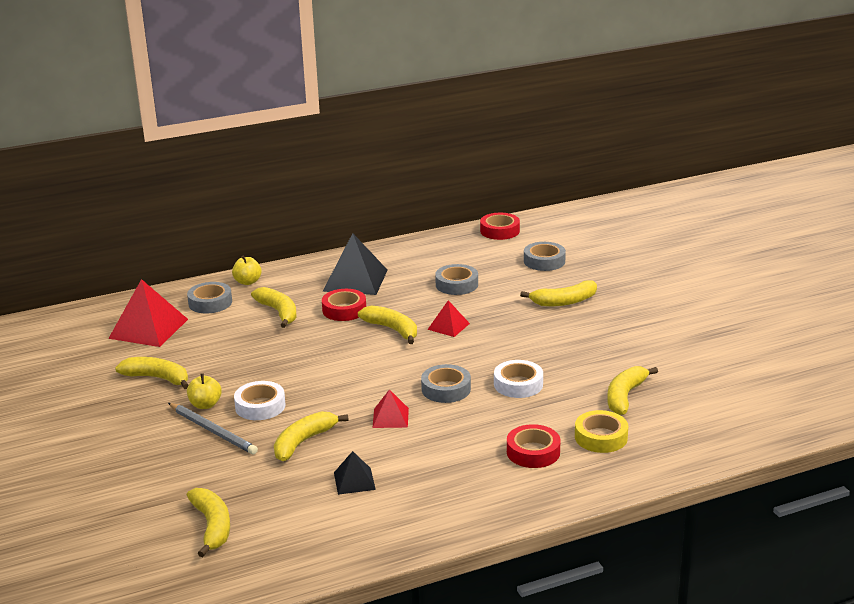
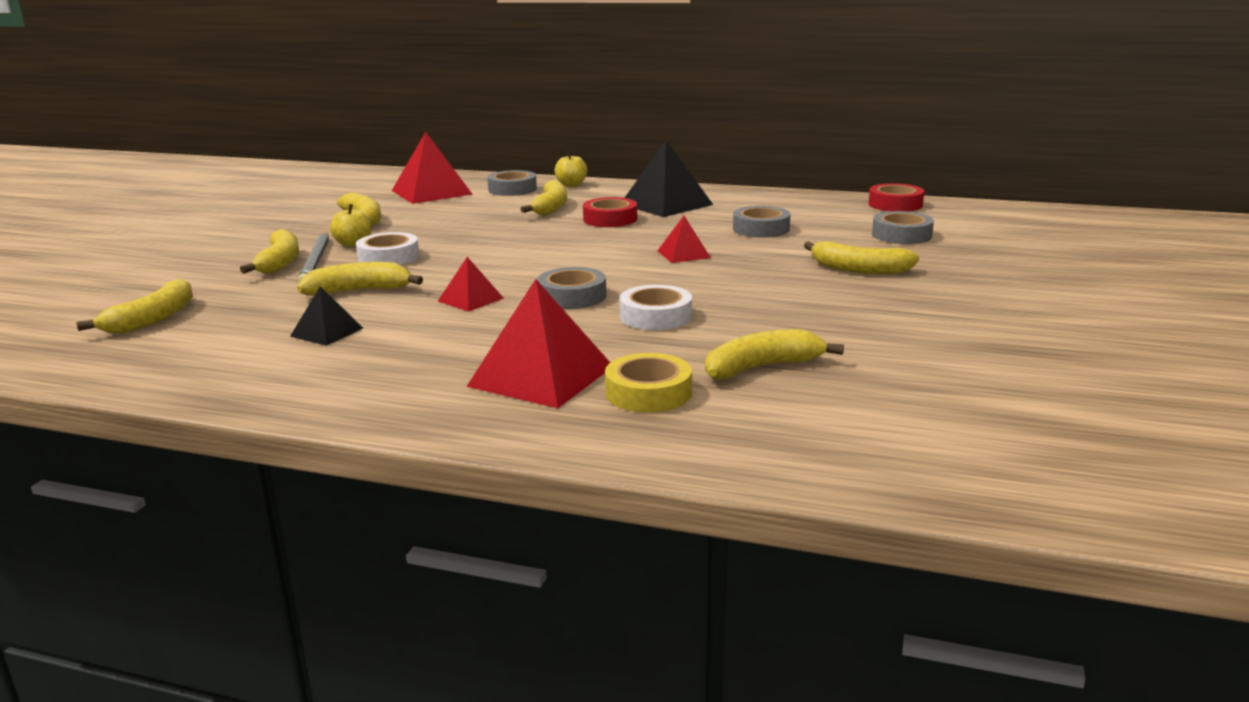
camera: 40 degrees right, 5 degrees down
yellow banana [358,305,417,344] -> yellow banana moved to [240,229,299,274]
red tape [507,424,561,468] -> red pyramid [466,279,610,408]

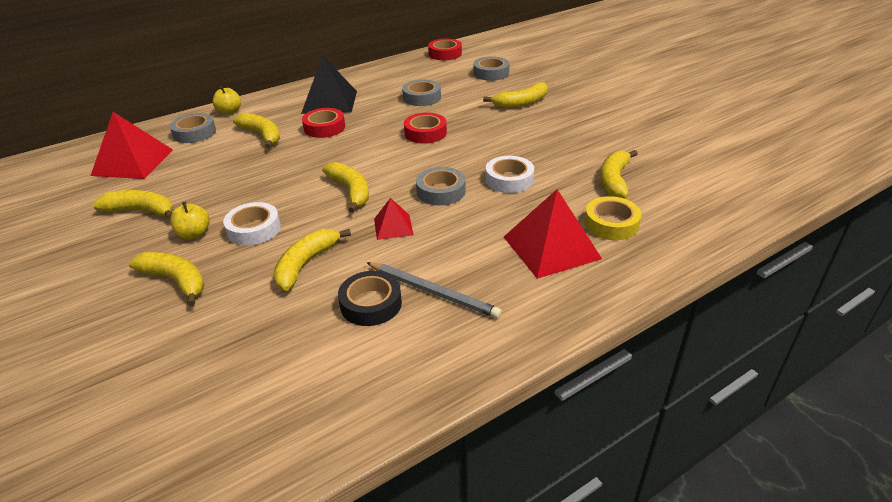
camera: 50 degrees left, 15 degrees up
yellow banana [76,278,193,334] -> yellow banana moved to [322,162,369,213]
black pyramid [290,287,363,346] -> black tape [338,271,402,326]
grey pencil [298,232,329,282] -> grey pencil moved to [366,262,502,318]
red pyramid [657,216,711,263] -> red tape [404,113,447,144]

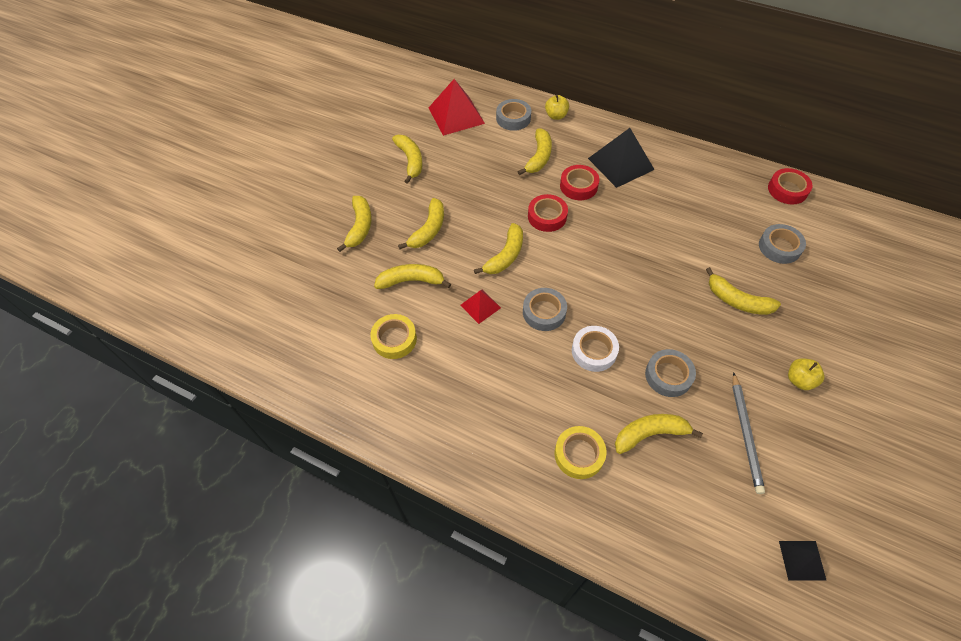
camera: 60 degrees right, 20 degrees up
yellow apple [170,202,210,239] -> yellow apple moved to [788,358,824,390]
white tape [223,202,281,246] -> yellow banana [398,198,444,249]
black tape [338,271,402,326] -> yellow tape [370,314,417,359]
grey pencil [366,262,502,318] -> grey pencil moved to [732,372,765,494]
grey tape [402,79,441,106] -> grey tape moved to [645,349,696,397]
red tape [404,113,447,144] -> red tape moved to [528,194,568,232]
red pyramid [504,189,602,279] -> none
none -> black pyramid [779,541,827,581]

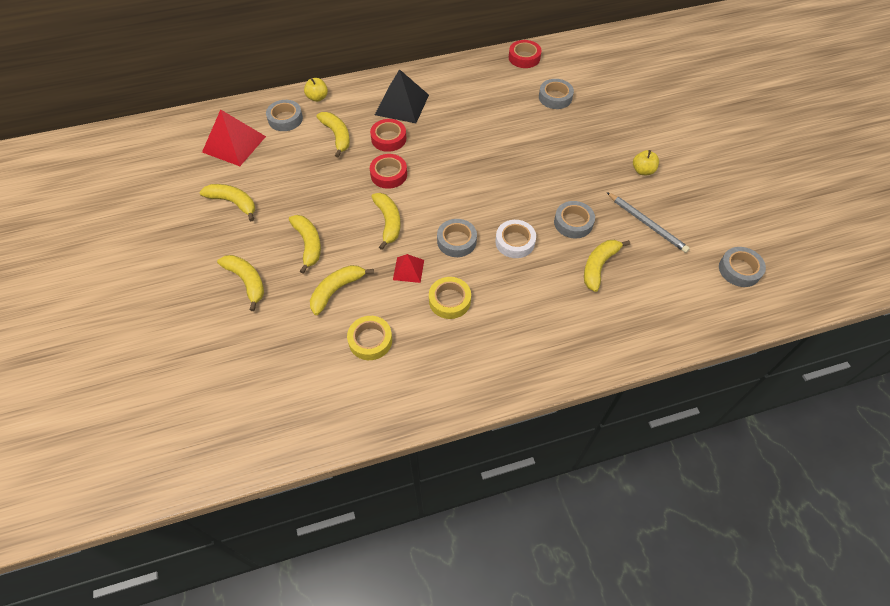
camera: 45 degrees left, 0 degrees up
yellow tape [555,426,606,479] -> yellow tape moved to [429,277,471,319]
yellow banana [706,267,781,315] -> none
black pyramid [779,541,827,581] -> grey tape [719,247,766,287]

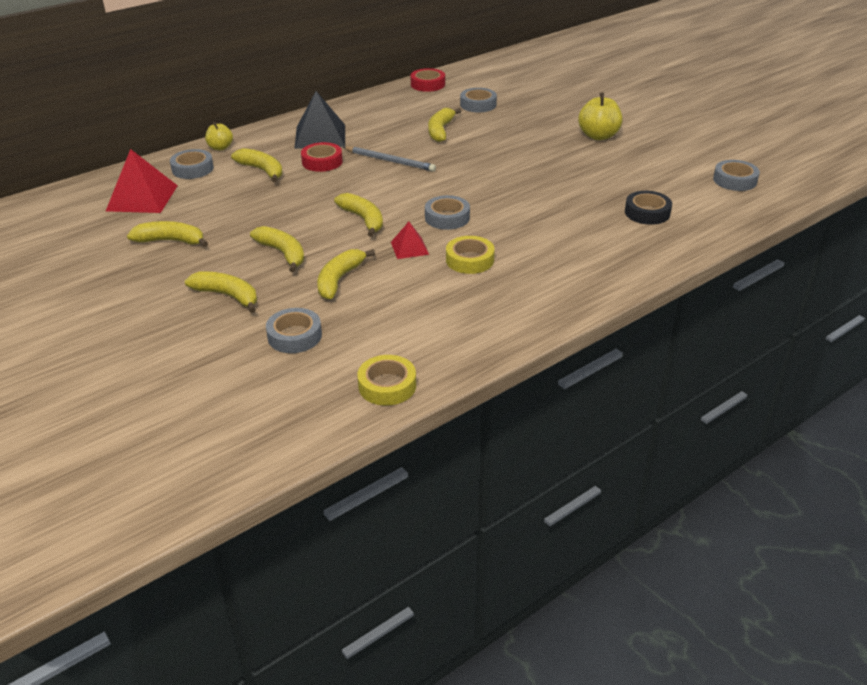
camera: 20 degrees left, 20 degrees down
yellow tape [347,316,392,360] -> yellow tape moved to [357,355,416,406]
red tape [370,154,407,189] -> none
white tape [495,220,536,258] -> none
grey tape [554,201,595,239] -> grey tape moved to [266,308,322,353]
yellow banana [584,240,630,292] -> yellow banana moved to [428,108,462,142]
grey pencil [607,192,690,253] -> grey pencil moved to [343,146,436,171]
yellow apple [633,150,659,175] -> yellow apple [578,92,622,140], size x1.61
none -> black tape [625,191,672,225]

